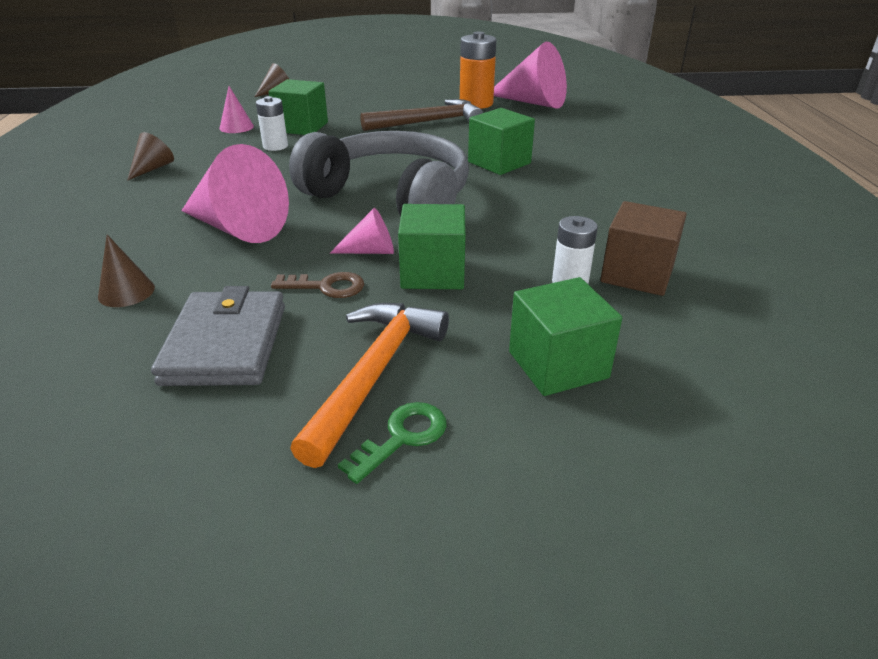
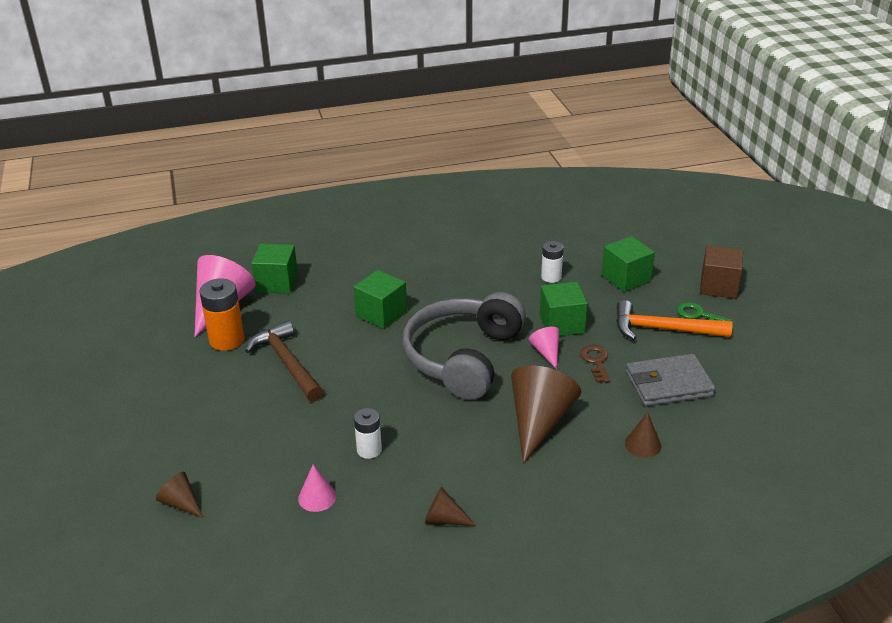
camera: 100 degrees left, 0 degrees up
pink cone [181,144,289,243] -> brown cone [511,365,581,464]
green cube [269,79,328,135] -> green cube moved to [251,244,298,294]
brown cube [600,201,687,296] -> brown cube moved to [700,245,743,299]

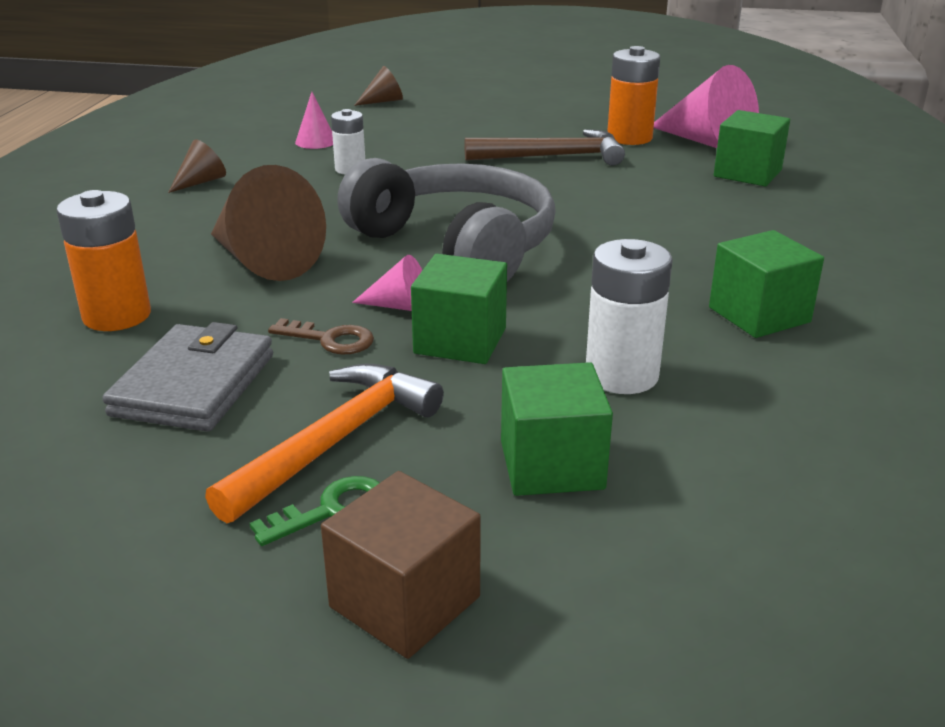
camera: 115 degrees right, 5 degrees down
green cube [354,270,407,329] -> green cube moved to [709,230,824,338]
white battery [541,241,563,283] -> white battery [586,239,673,394], size x1.60
brown cone [625,412,661,458] -> orange battery [57,190,151,331]

